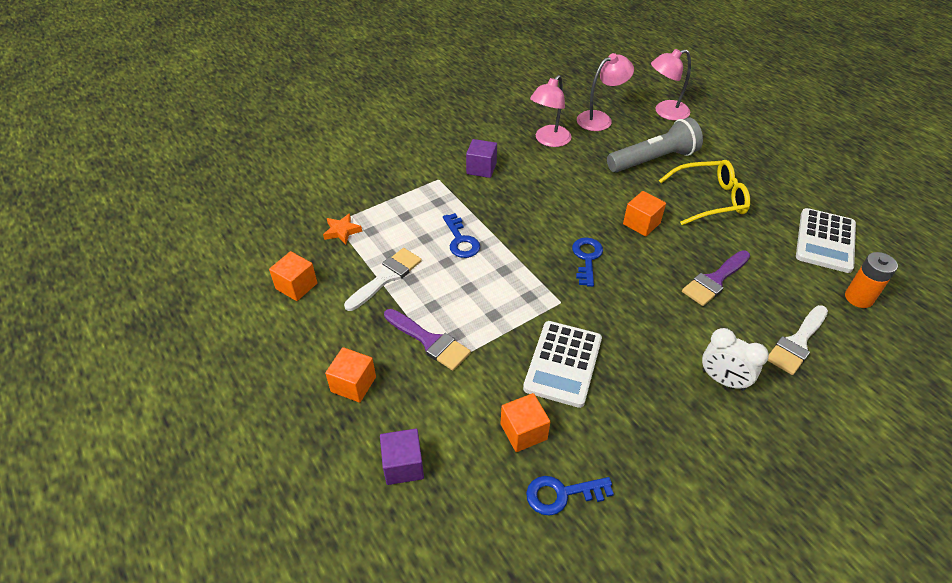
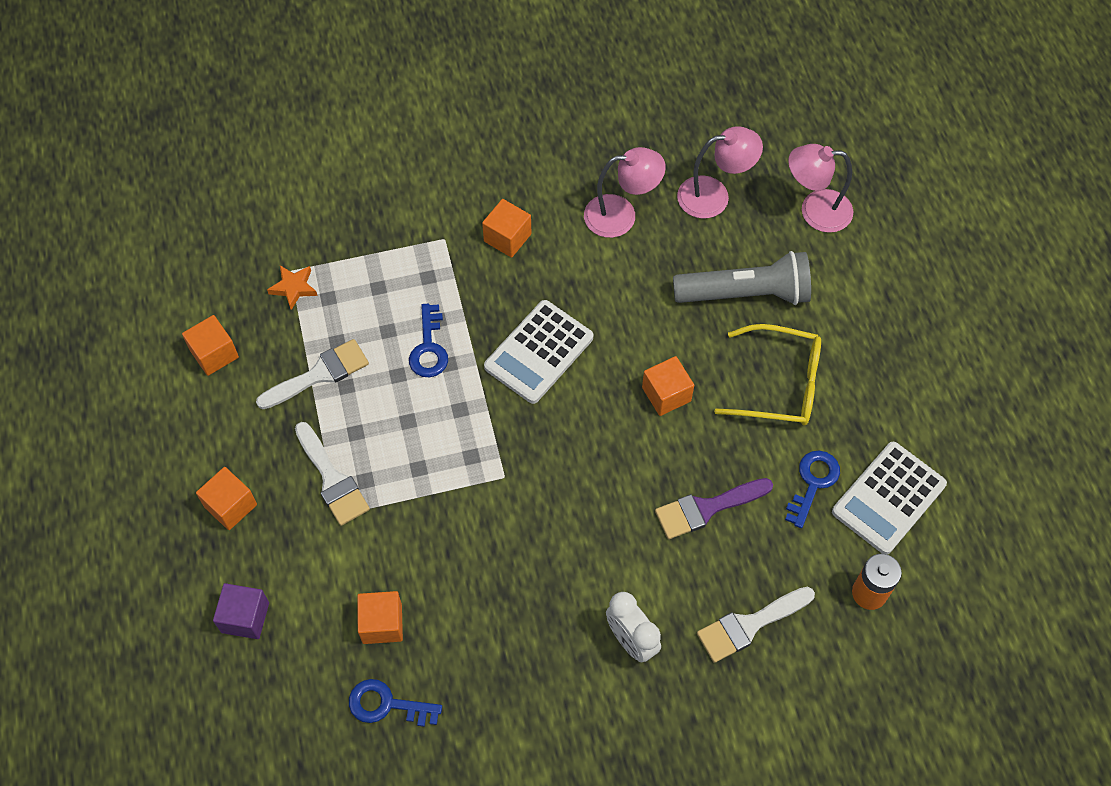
camera: 20 degrees right, 15 degrees up
purple brush [384,309,471,371] -> white brush [295,422,370,526]
purple cube [466,139,497,178] -> orange cube [482,199,532,258]
white calculator [523,321,602,408] -> white calculator moved to [484,300,593,404]
pink lamp [530,75,571,147] -> pink lamp turned 150 degrees counterclockwise [584,147,666,238]
blue key [572,237,603,287] -> blue key moved to [785,451,840,528]

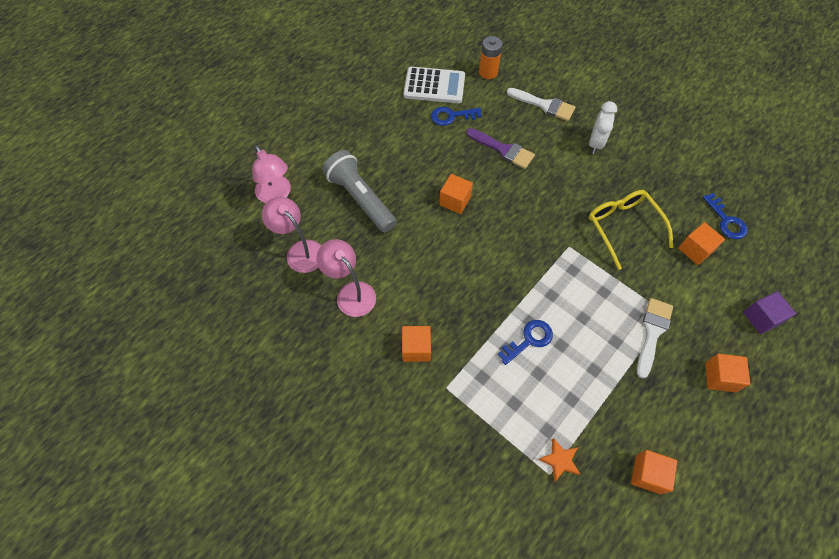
camera: 125 degrees left, 0 degrees up
white brush [256,339,369,409] -> none
white calculator [484,300,593,404] -> none
yellow glasses [714,324,821,426] -> yellow glasses moved to [589,190,673,270]

